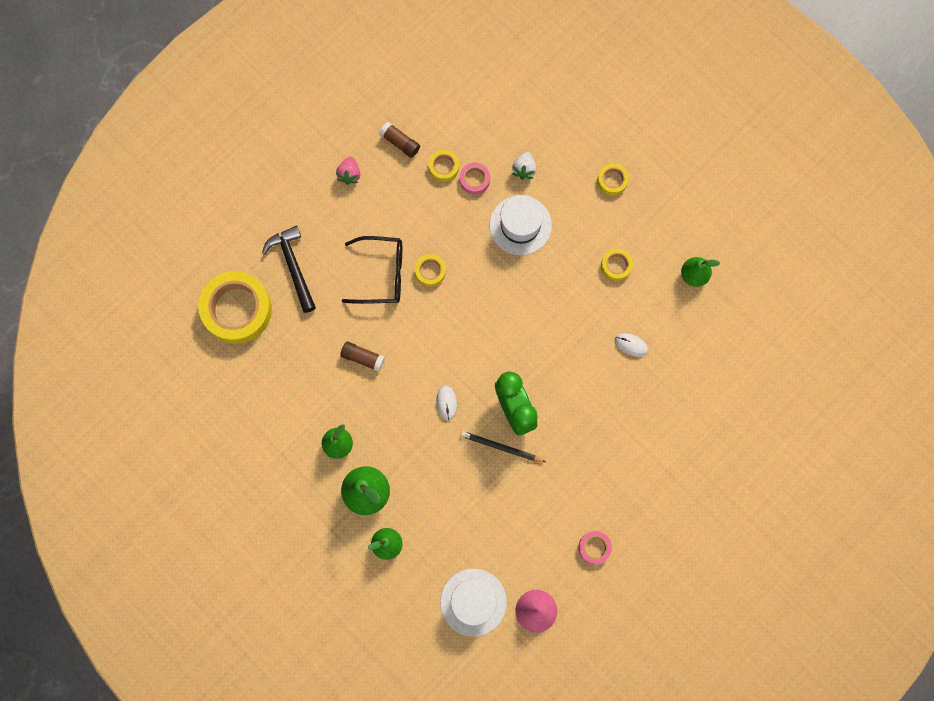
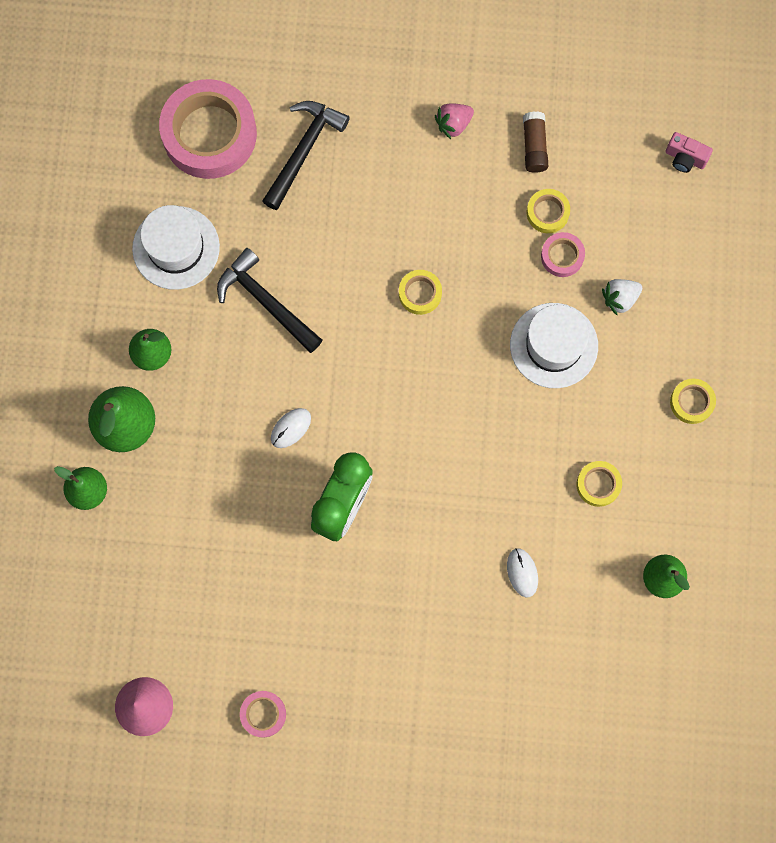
camera: 50 degrees right, 0 degrees up
yellow tape [198,271,272,344] -> pink tape [159,79,257,179]
brown glue stick [340,342,385,372] -> black hammer [217,248,322,353]
black glasses [342,236,402,304] -> none
white hat [440,569,507,637] -> white hat moved to [132,205,220,290]
black pencil [460,431,546,462] -> none
none -> pink camera [665,132,713,173]

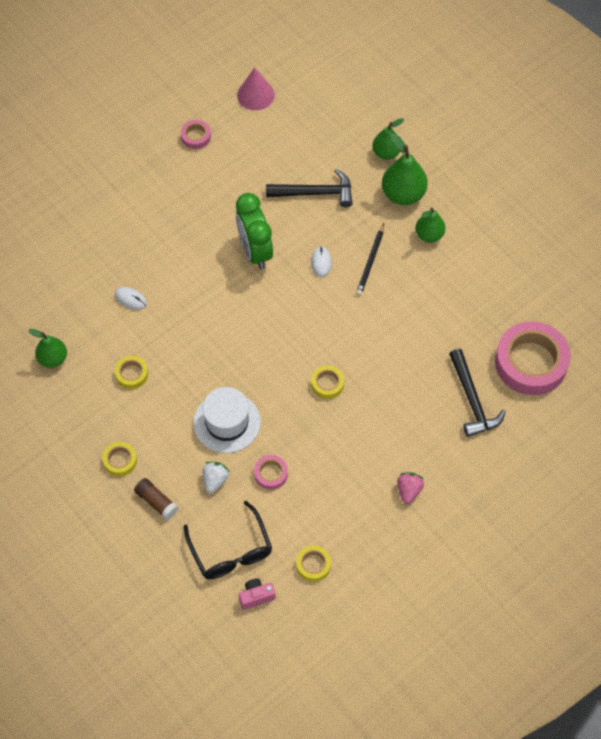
camera: 135 degrees right, 15 degrees down
white hat [132,205,220,290] -> none
black hammer [217,248,322,353] -> black hammer moved to [266,169,353,207]
brown glue stick [523,111,548,173] -> brown glue stick moved to [134,478,178,520]
yellow tape [527,189,570,233] -> yellow tape moved to [296,546,331,582]
none -> black glasses [184,501,272,579]
none -> black pencil [356,224,384,296]

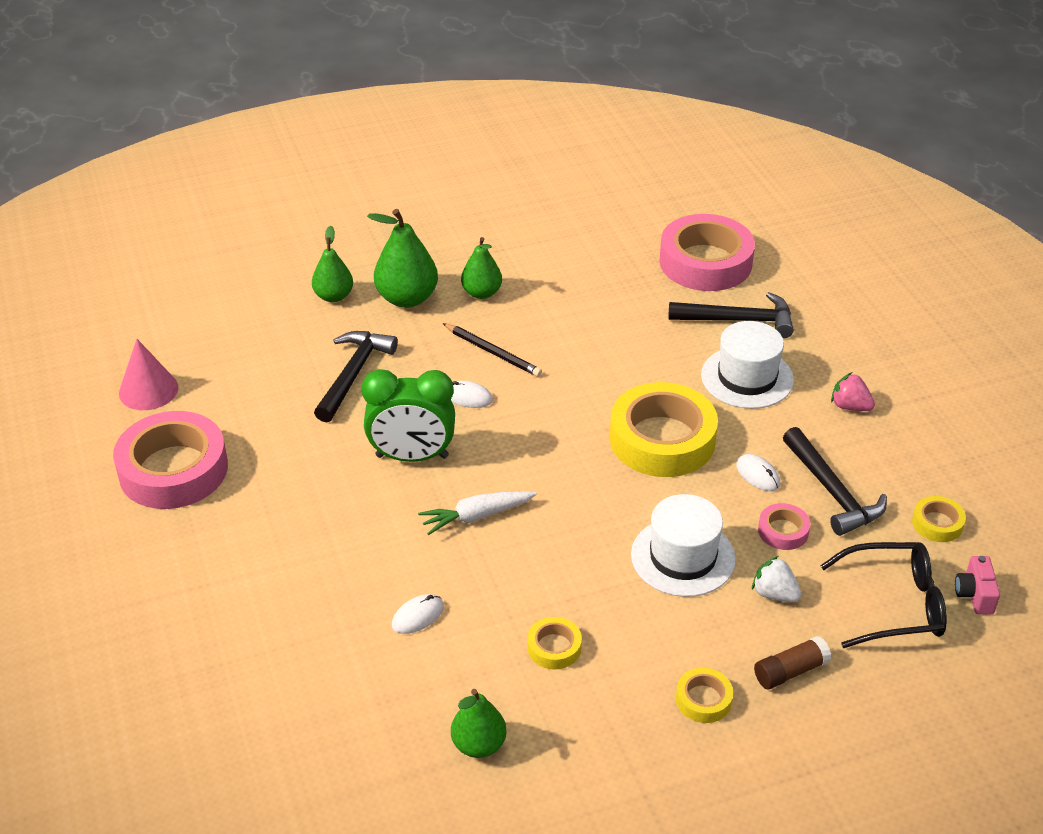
camera: 70 degrees left, 20 degrees down
pink tape [181,120,211,149] -> pink tape [113,411,228,509], size x2.23
yellow tape [311,366,344,399] -> yellow tape [610,382,718,477], size x2.23
none -> white carrot [418,491,537,535]
none -> white hat [701,321,794,409]
none -> white mouse [736,454,781,491]
none -> black hammer [783,427,887,536]

